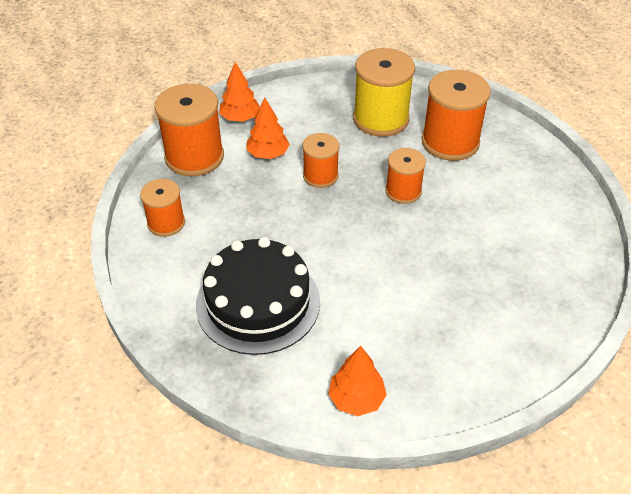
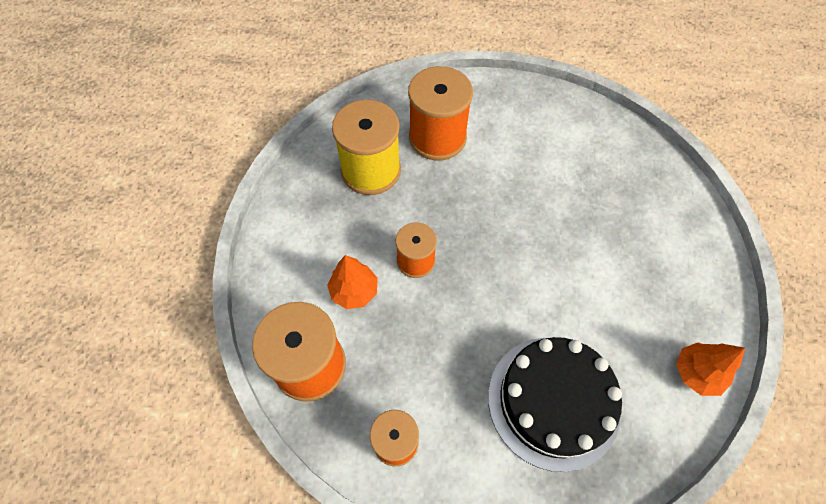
camera: 60 degrees left, 15 degrees up
orange tree [219,62,260,122] -> none
orange spool [385,148,426,204] -> none

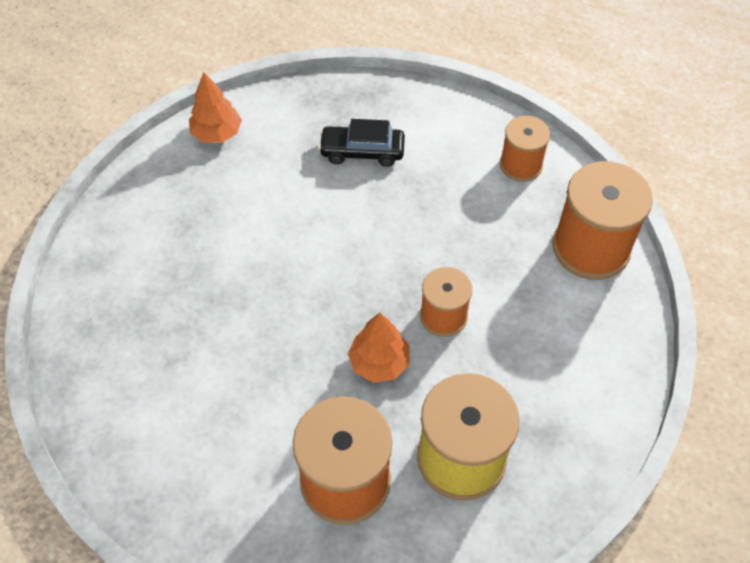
camera: 160 degrees left, 5 degrees down
orange tree [327,255,378,309] -> orange tree moved to [348,313,410,383]
black cake [488,337,622,472] -> black car [318,119,405,167]

